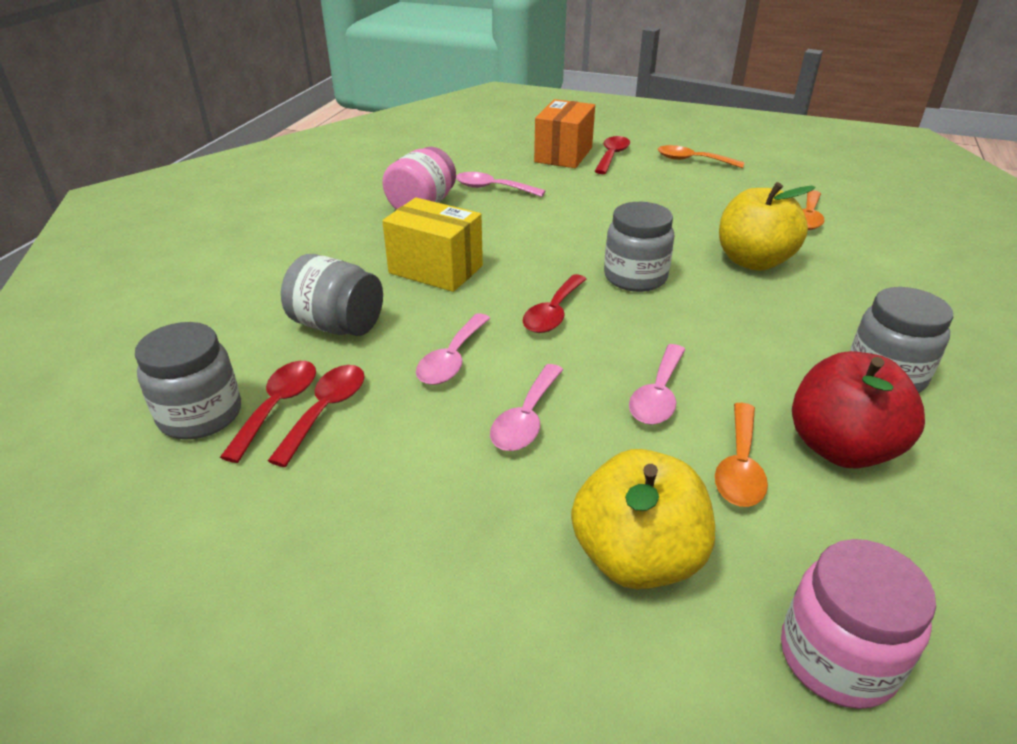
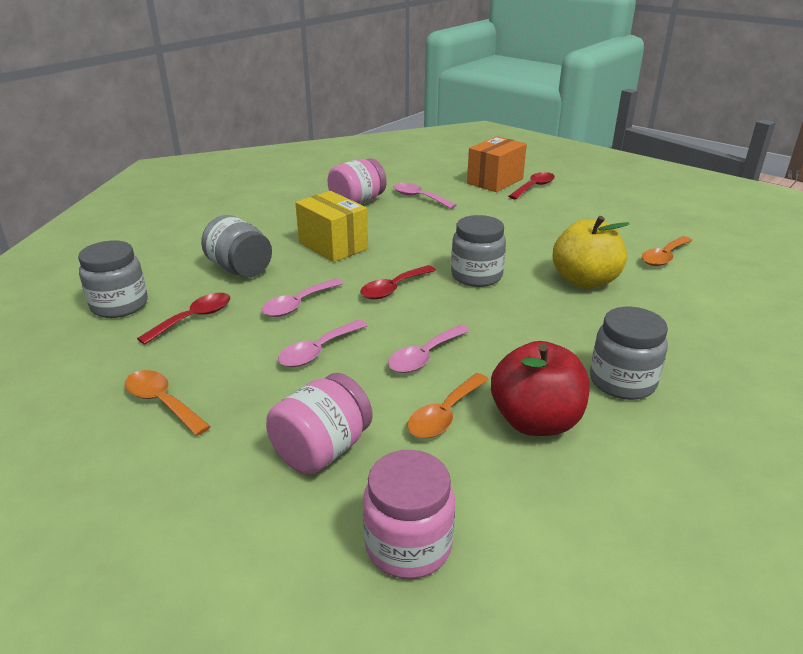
camera: 20 degrees right, 5 degrees down
red spoon [220,361,316,463] -> none
yellow apple [571,449,715,589] -> pink jar [266,373,373,475]
orange spoon [658,145,745,168] -> orange spoon moved to [125,370,211,436]

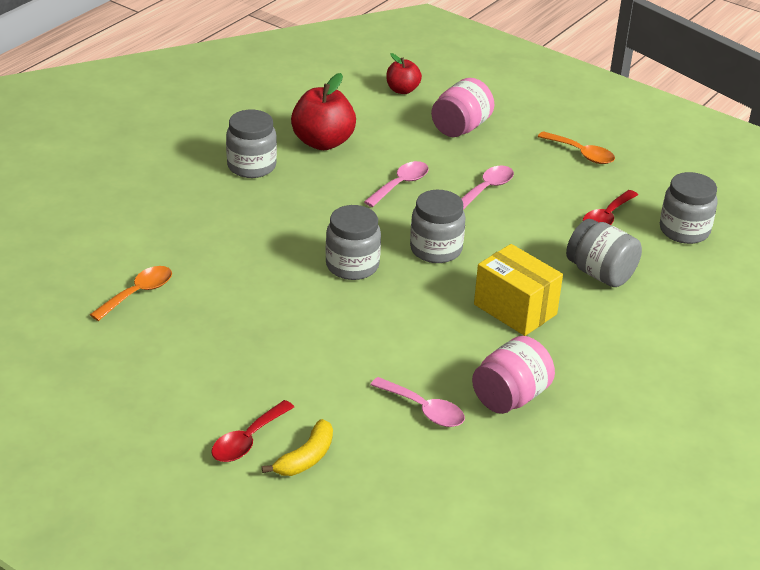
camera: 175 degrees right, 5 degrees up
pink spoon [262,278,344,317] -> none
red spoon [360,265,436,299] -> grey jar [410,190,466,263]
pink jar [363,450,455,579] -> red apple [386,53,422,94]
orange spoon [407,373,489,438] -> none
orange box [467,136,527,192] -> yellow banana [262,419,333,476]
yellow apple [552,216,629,289] -> none

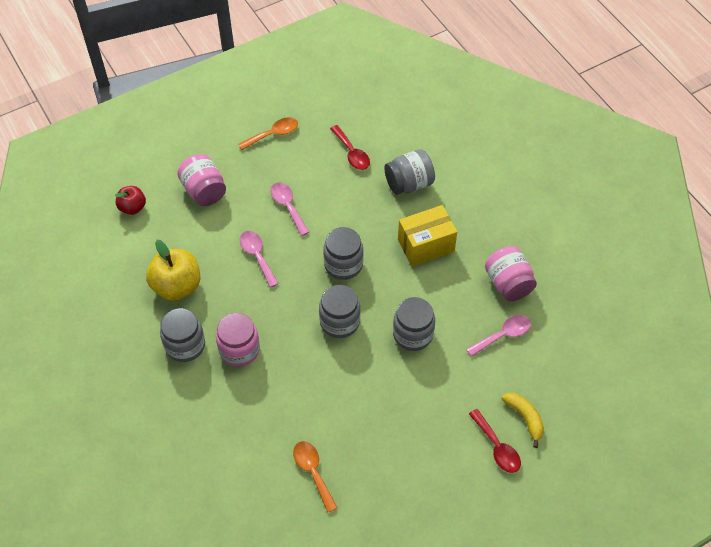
camera: 65 degrees left, 20 degrees up
red apple [291,73,356,150] -> yellow apple [146,240,200,301]
grey jar [660,172,718,244] -> grey jar moved to [393,297,435,351]
none -> pink jar [216,313,260,367]

